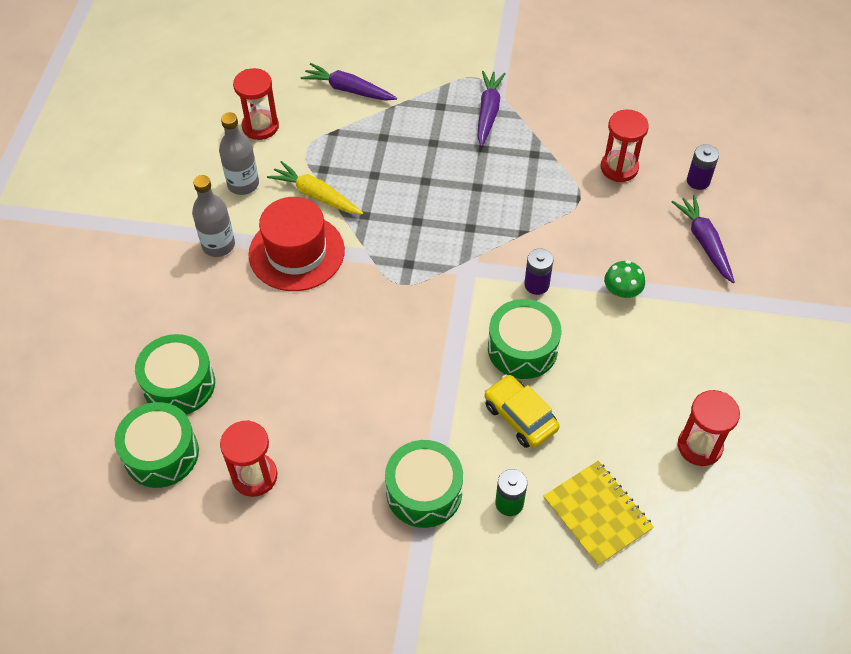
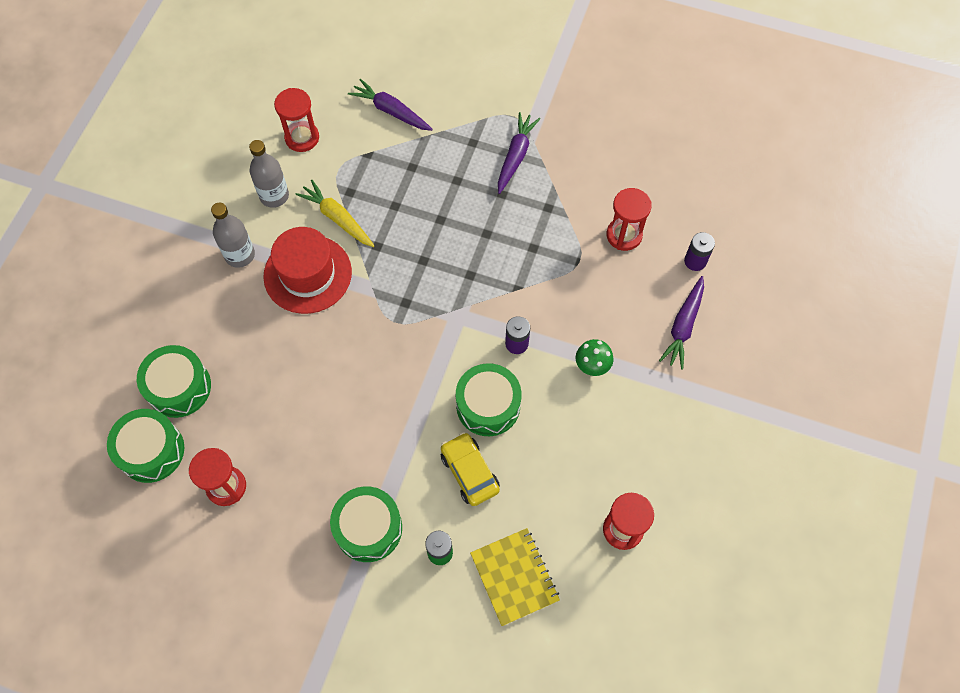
camera: 10 degrees right, 10 degrees up
purple carrot [672,195,735,283] -> purple carrot turned 150 degrees counterclockwise [659,276,704,370]

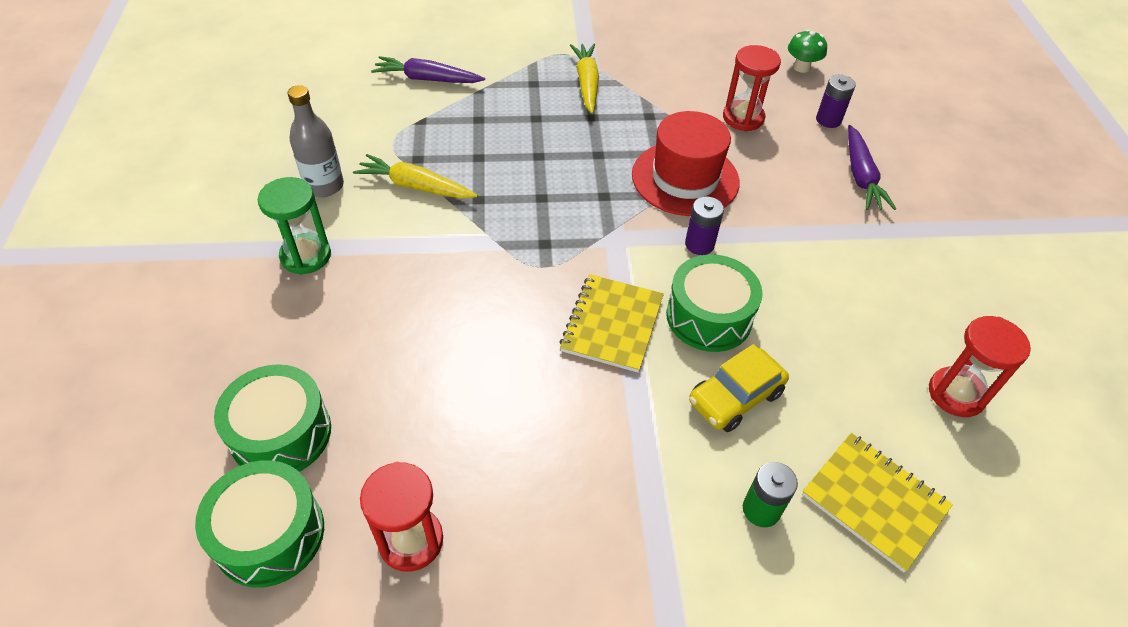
camera: 25 degrees left, 15 degrees down
grey bottle [211,203,255,268] -> green hourglass [258,177,331,275]
red hat [263,227,352,314] -> red hat moved to [632,111,740,216]
red hourglass [274,88,319,152] -> none
green drum [330,486,402,562] -> none
yellow car [441,432,500,506] -> yellow car turned 75 degrees counterclockwise [689,344,789,432]
purple carrot [498,112,541,194] -> yellow carrot [570,44,599,114]
green mushroom [576,339,613,376] -> green mushroom moved to [788,30,827,73]
none -> yellow notebook [560,274,664,373]

